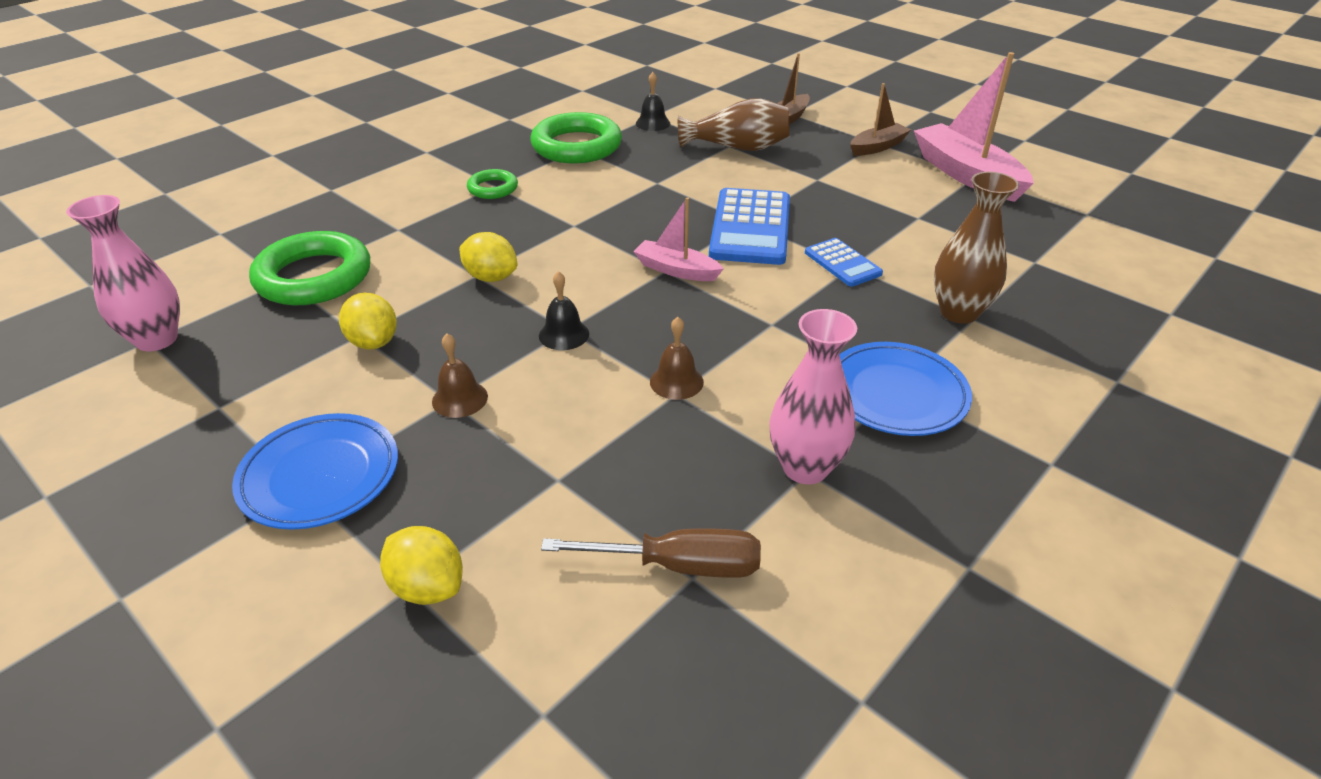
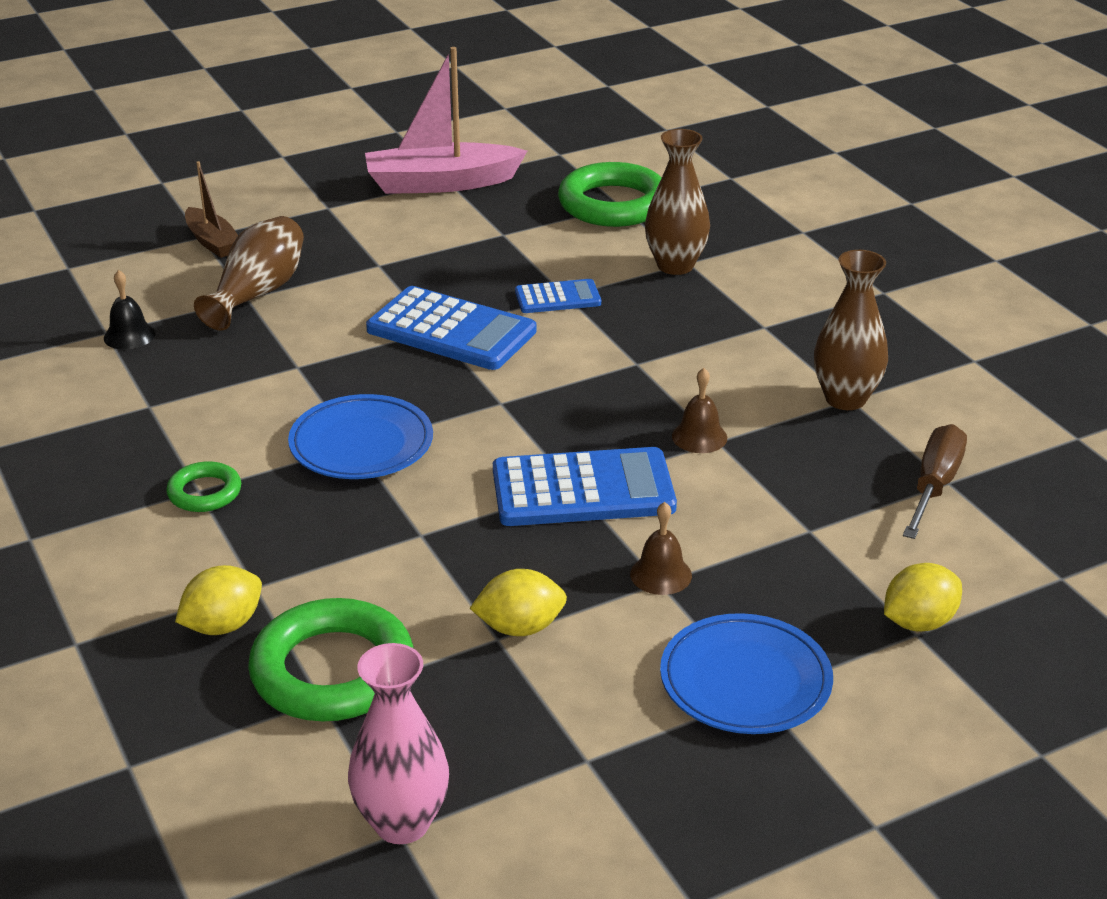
camera: 70 degrees left, 5 degrees down
yellow lemon [459,232,517,282] -> yellow lemon moved to [175,565,262,635]
green ring [530,112,622,164] -> green ring moved to [558,162,662,227]
black bell [539,271,589,350] -> blue calculator [493,447,677,526]
pink boat [633,197,724,281] -> none
pink vase [769,309,857,484] -> brown vase [814,250,888,410]
blue plate [839,342,972,436] -> blue plate moved to [288,394,433,479]
brown boat [850,83,911,156] -> none

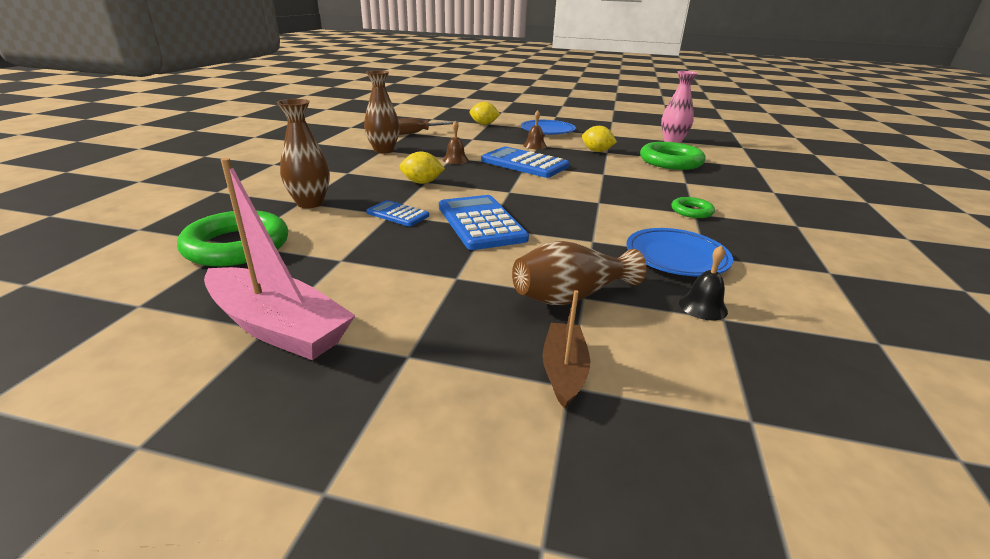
camera: 140 degrees left, 5 degrees down
yellow lemon [175,565,262,635] -> yellow lemon moved to [400,151,445,184]
blue plate [288,394,433,479] -> blue plate moved to [627,228,733,276]

